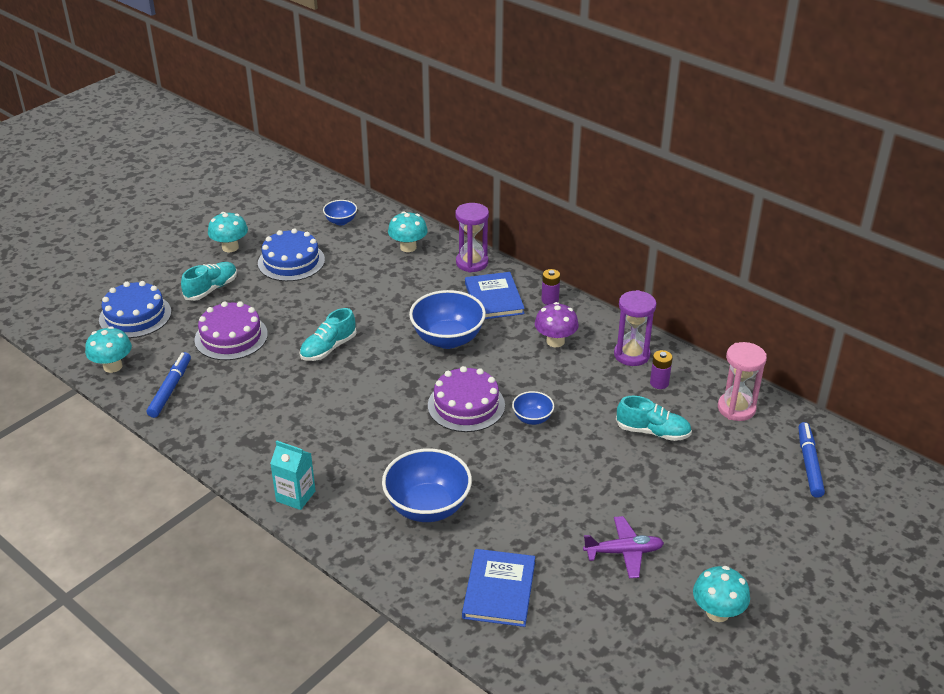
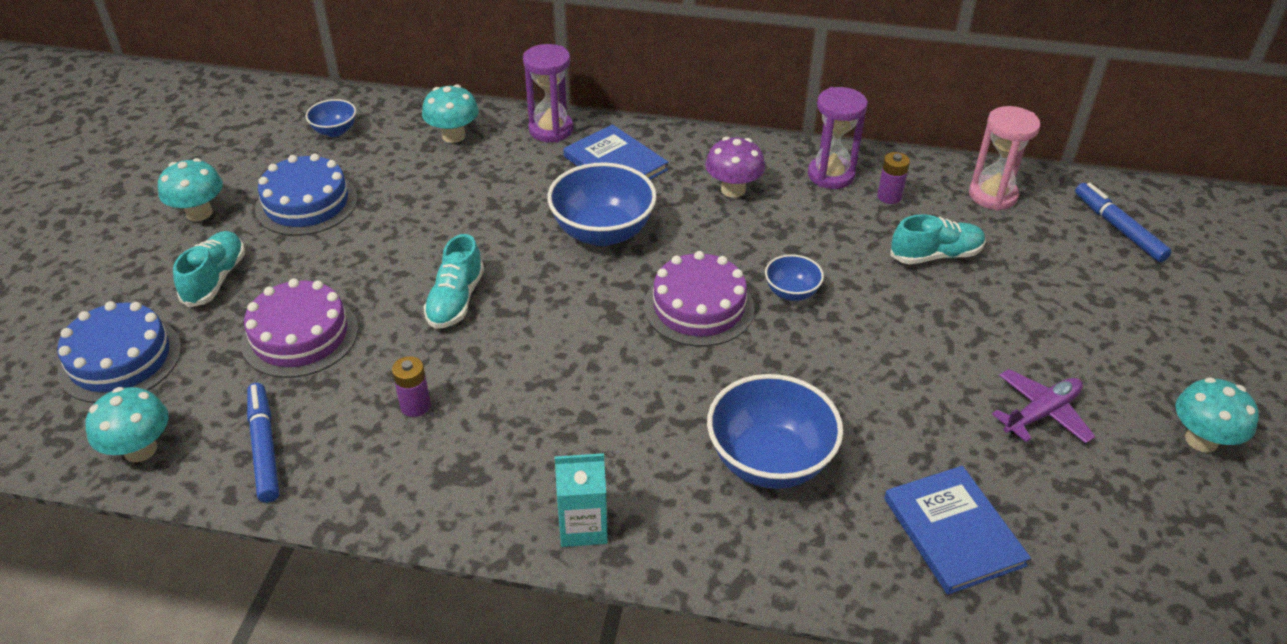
camera: 30 degrees left, 5 degrees up
purple battery [541,269,560,305] -> purple battery moved to [392,356,431,417]

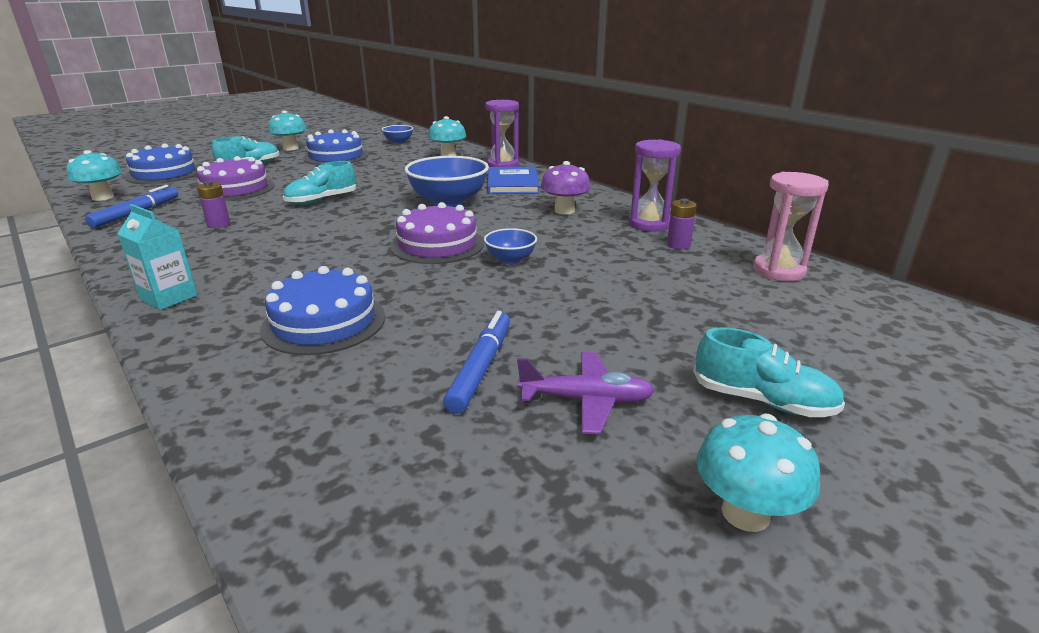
camera: 40 degrees right, 15 degrees down
blue bowl [707,374,843,489] -> blue cake [260,266,385,355]
blue book [884,466,1031,595] -> none
turquoise shoe [890,214,985,264] -> turquoise shoe moved to [693,327,845,417]
blue marker [1075,183,1172,262] -> blue marker moved to [443,311,510,414]

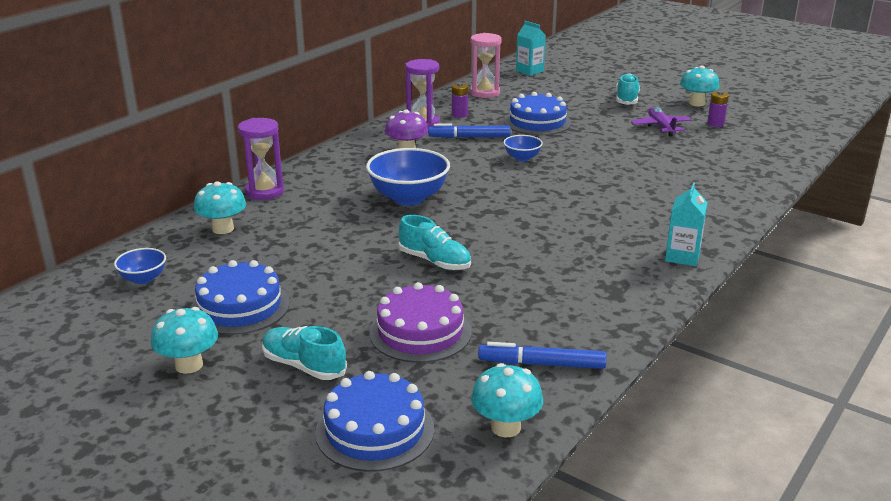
camera: 105 degrees left, 0 degrees up
purple battery [197,181,230,228] -> purple battery moved to [707,91,729,127]
blue cake [260,266,385,355] -> blue cake moved to [504,92,571,135]
purple cake [390,202,484,264] -> none
blue marker [443,311,510,414] -> blue marker moved to [428,124,511,138]
blue book [487,167,539,194] -> none
none -> turquoise carton [516,21,546,76]

